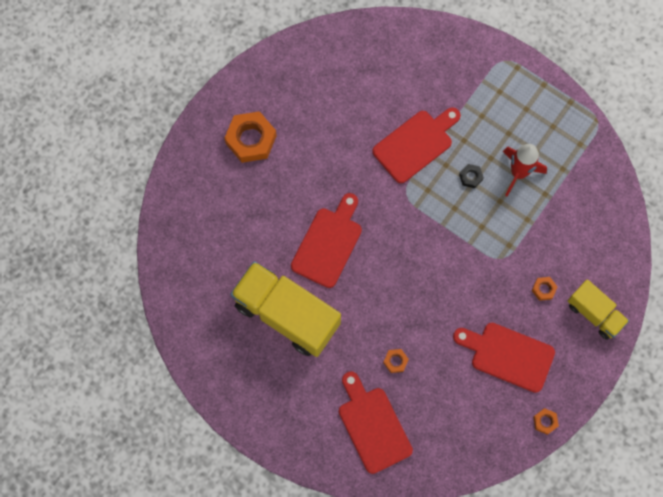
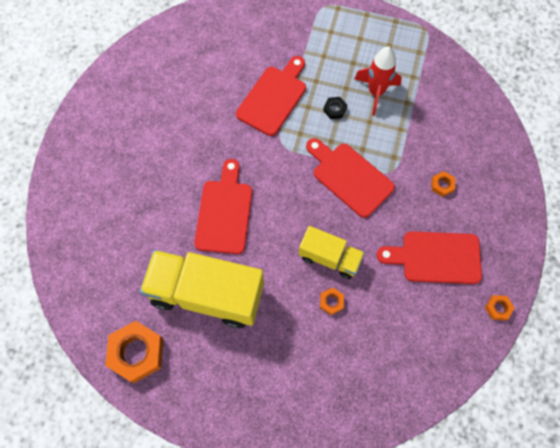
camera: 20 degrees left, 5 degrees down
orange nut [224,111,277,163] -> orange nut moved to [105,321,163,383]
red cutting board [339,371,413,474] -> red cutting board moved to [306,138,395,218]
yellow truck [567,279,629,340] -> yellow truck moved to [299,226,365,279]

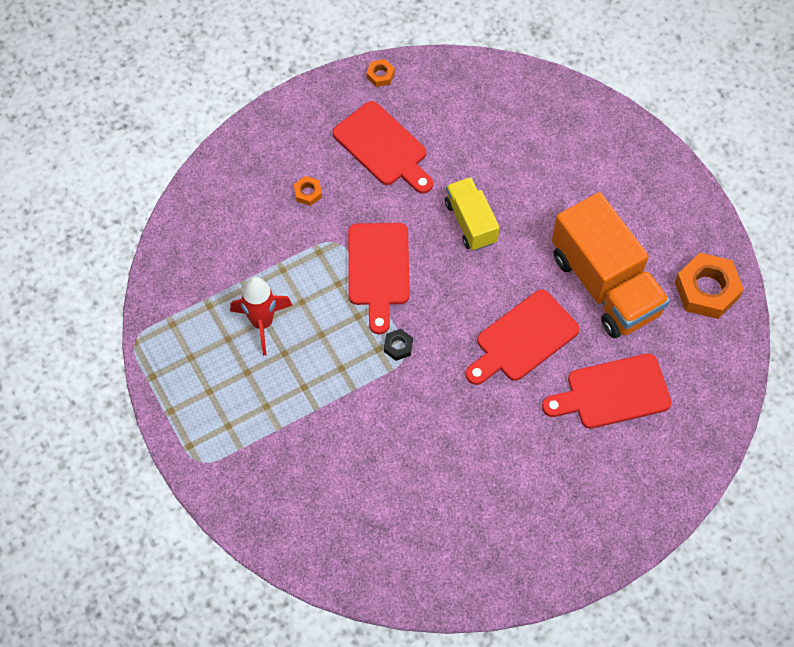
camera: 135 degrees left, 5 degrees down
yellow truck [140,250,264,328] -> orange truck [552,192,670,338]
red cutting board [236,56,306,136] -> red cutting board moved to [542,353,672,429]
orange nut [320,288,344,315] -> none
black nut [323,97,347,119] -> black nut moved to [384,329,413,361]

